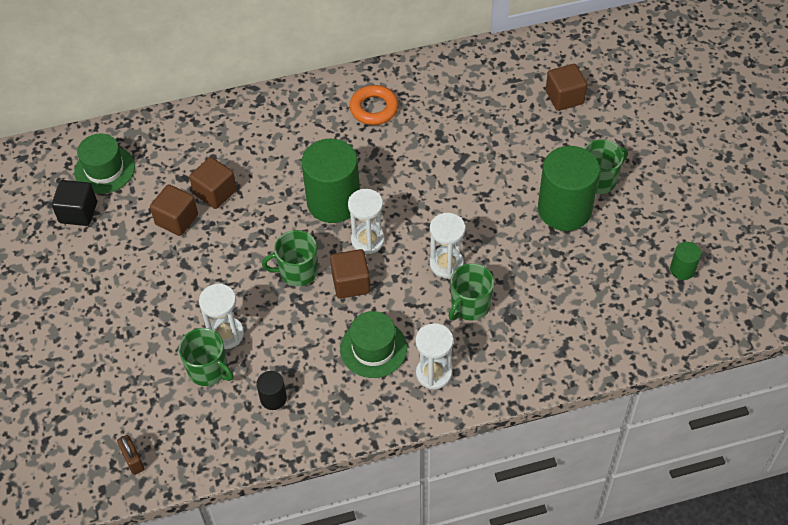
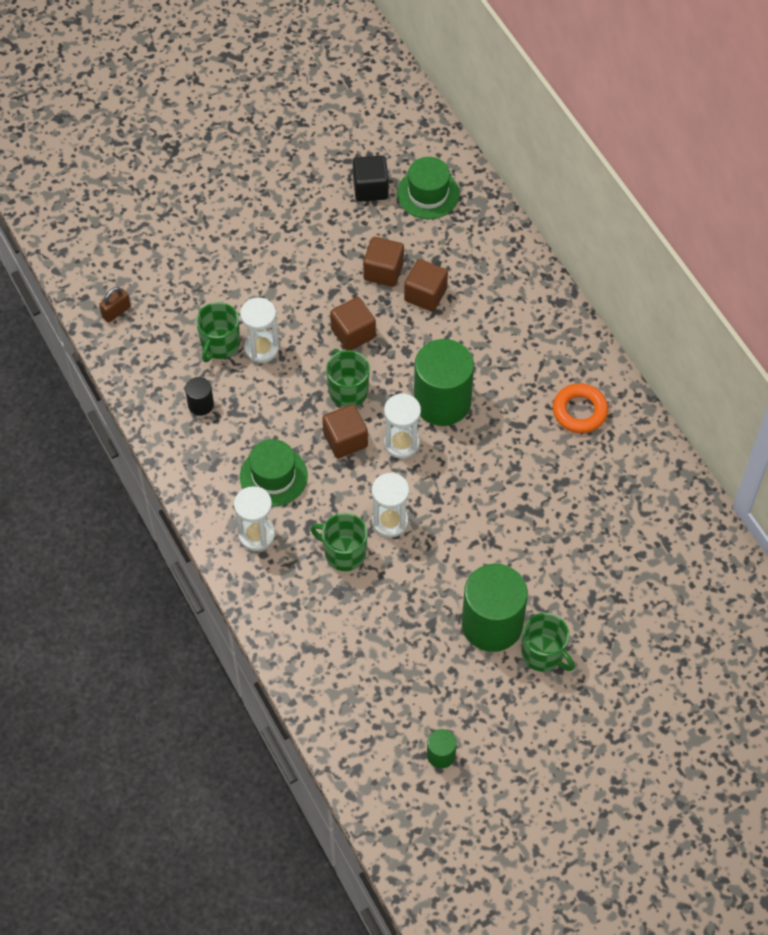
camera: 75 degrees right, 5 degrees up
brown cube [546,64,587,111] -> brown cube moved to [330,297,376,350]

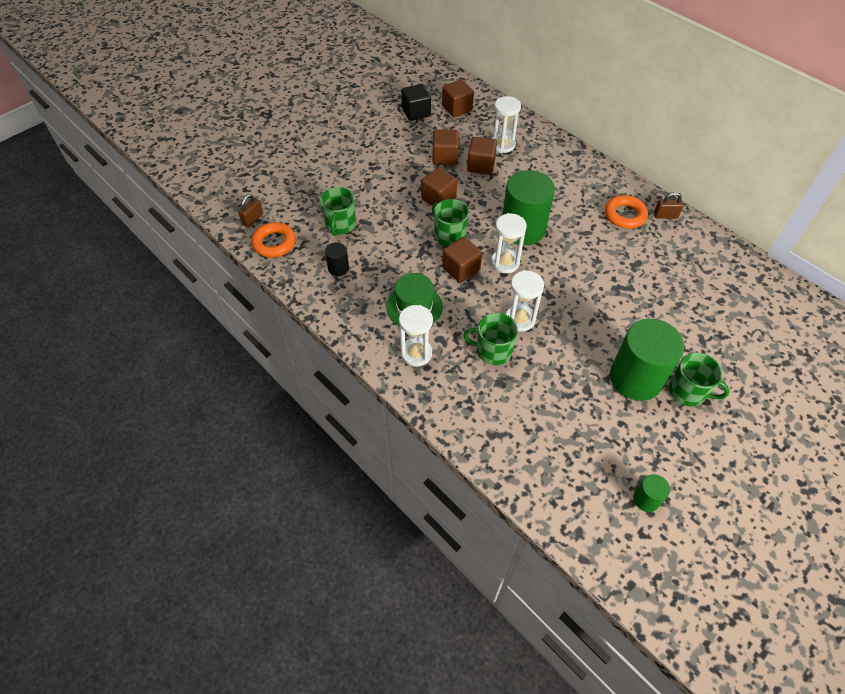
camera: 15 degrees left, 5 degrees down
white hourglass [240,298,279,363] -> white hourglass moved to [492,96,521,153]
green hat [397,157,460,219] -> brown cube [442,80,474,117]
none -> orange ring [251,222,296,258]
none -> brown padlock [654,192,684,219]

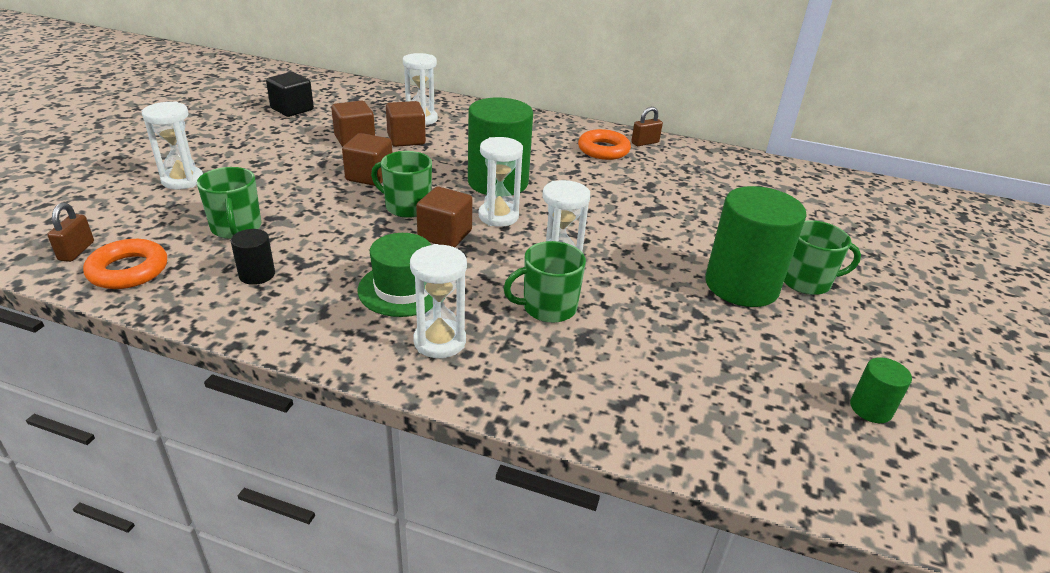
camera: 30 degrees left, 20 degrees down
brown cube [442,80,474,117] -> none
none -> white hourglass [142,102,203,190]

